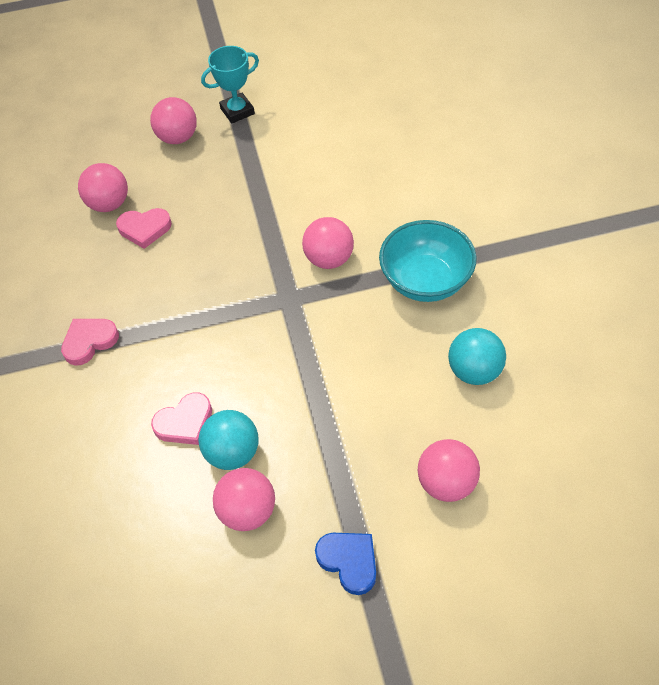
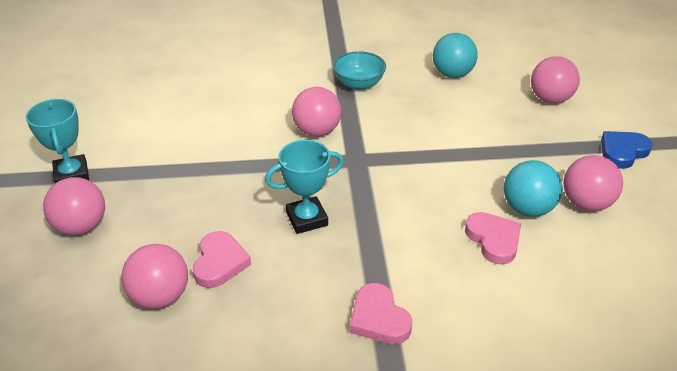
camera: 85 degrees left, 15 degrees down
turquoise bowl [379,220,476,302] -> turquoise bowl [333,51,386,90], size x0.65
none -> turquoise trophy [265,140,344,234]

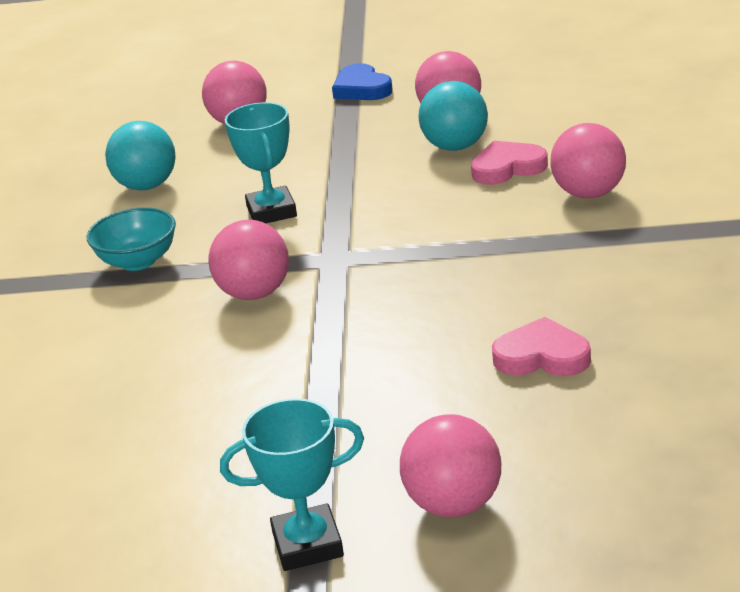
camera: 80 degrees left, 10 degrees down
pink ball [122,244,188,309] -> pink ball moved to [550,123,626,198]
turquoise trophy [265,140,344,234] -> turquoise trophy moved to [225,102,297,224]
pink heart [350,283,412,344] -> none

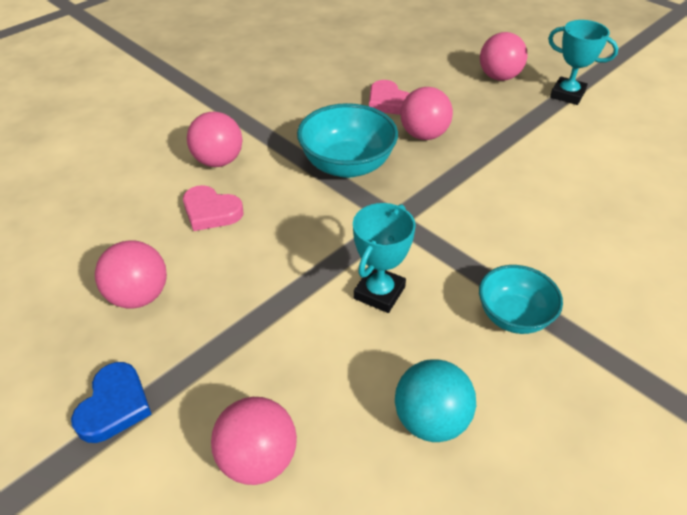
camera: 140 degrees left, 15 degrees up
pink ball [208,220,289,300] -> pink ball moved to [400,87,453,140]
turquoise ball [419,81,488,151] -> none
none -> turquoise bowl [297,103,398,178]

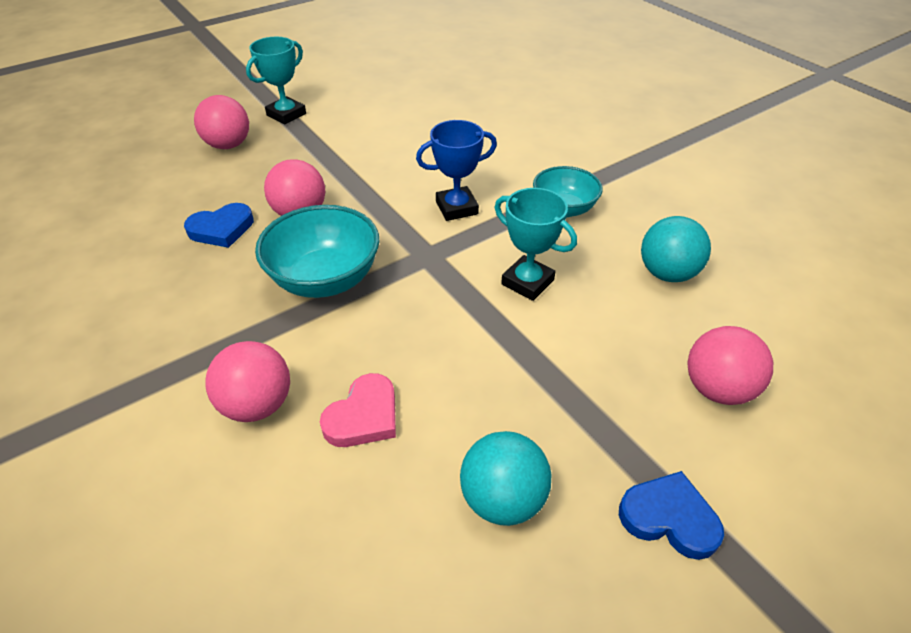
camera: 80 degrees left, 0 degrees up
pink ball [95,240,167,309] -> turquoise ball [460,431,552,526]
pink heart [369,80,410,115] -> blue heart [184,203,254,248]
none -> blue trophy [416,120,497,221]

